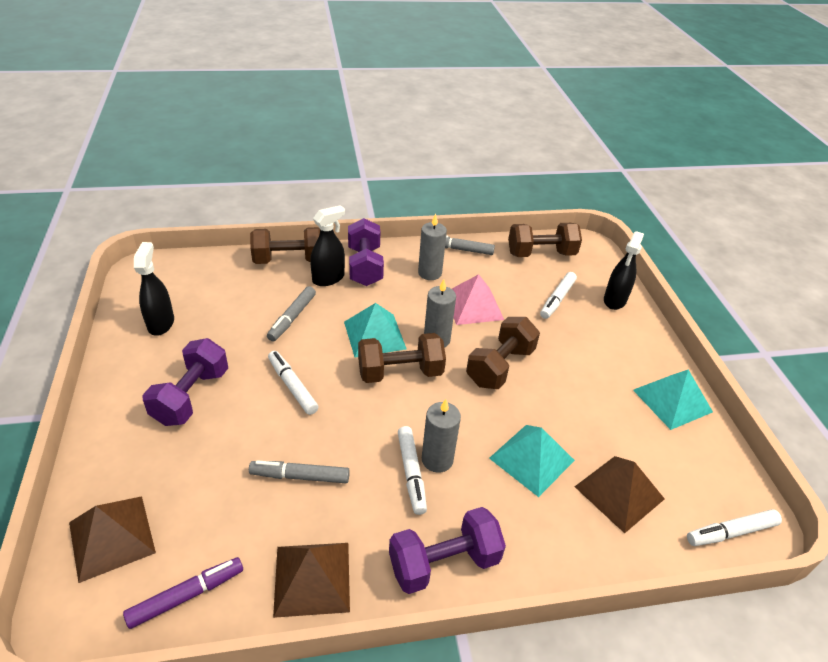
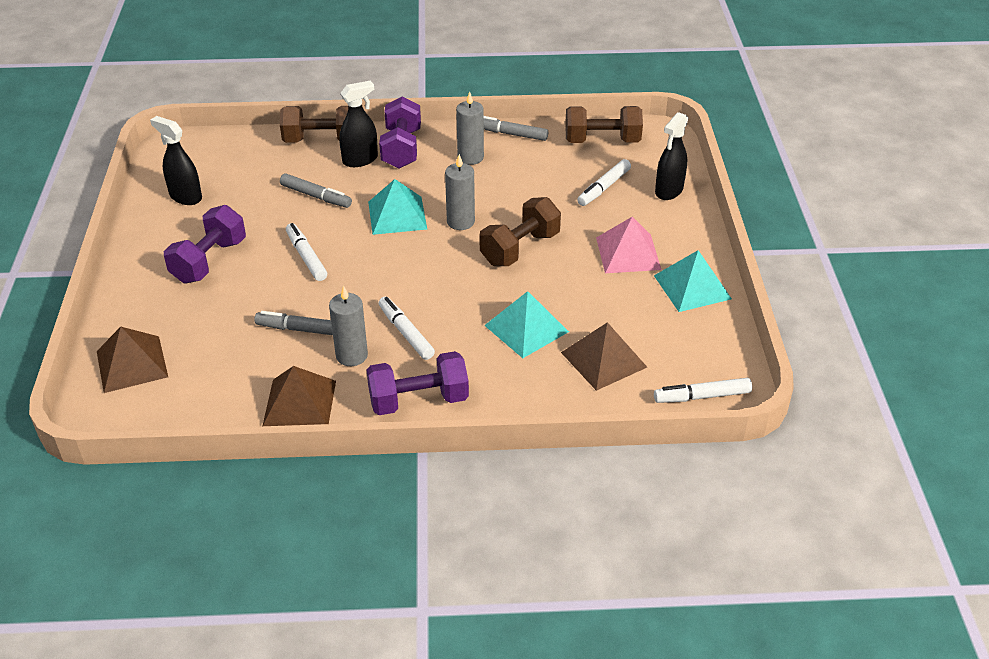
camera: 10 degrees right, 0 degrees up
purple marker [123,557,243,629] -> none
black spray bottle [134,242,174,336] -> black spray bottle turned 60 degrees counterclockwise [150,116,202,205]
grey marker [267,286,316,341] -> grey marker turned 90 degrees counterclockwise [280,174,352,208]
brown dumbbell [358,333,446,383] -> none
white marker [398,426,427,515] -> white marker turned 150 degrees clockwise [379,297,435,360]
grey candle [422,399,461,473] -> grey candle moved to [329,285,368,366]
pink pyramid [452,274,504,325] -> pink pyramid moved to [596,217,662,273]

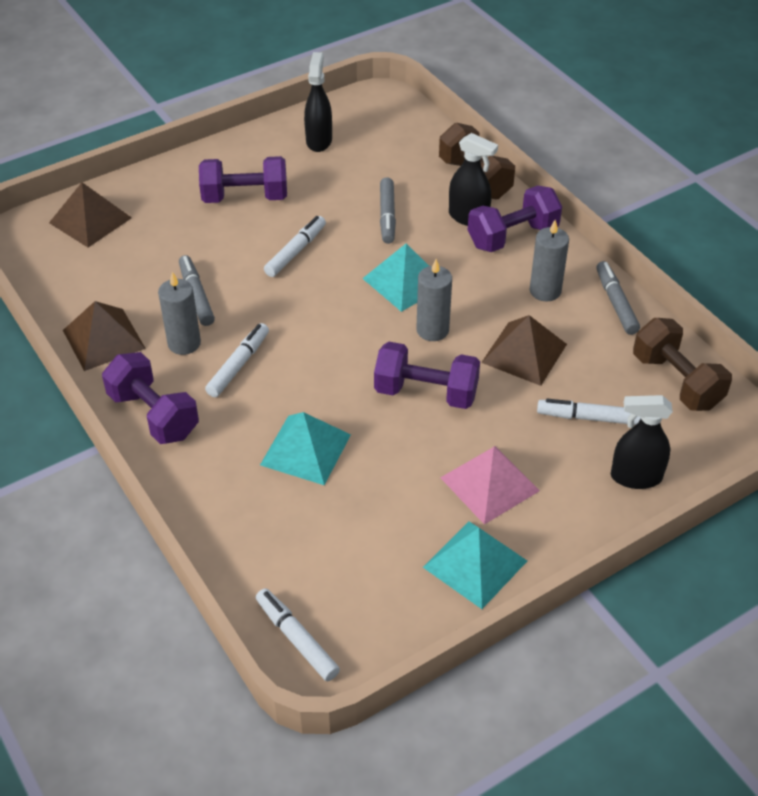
camera: 60 degrees right, 5 degrees up
brown dumbbell [480,197,561,266] -> purple dumbbell [374,342,480,409]
brown pyramid [561,322,647,391] -> brown pyramid moved to [481,315,567,386]

